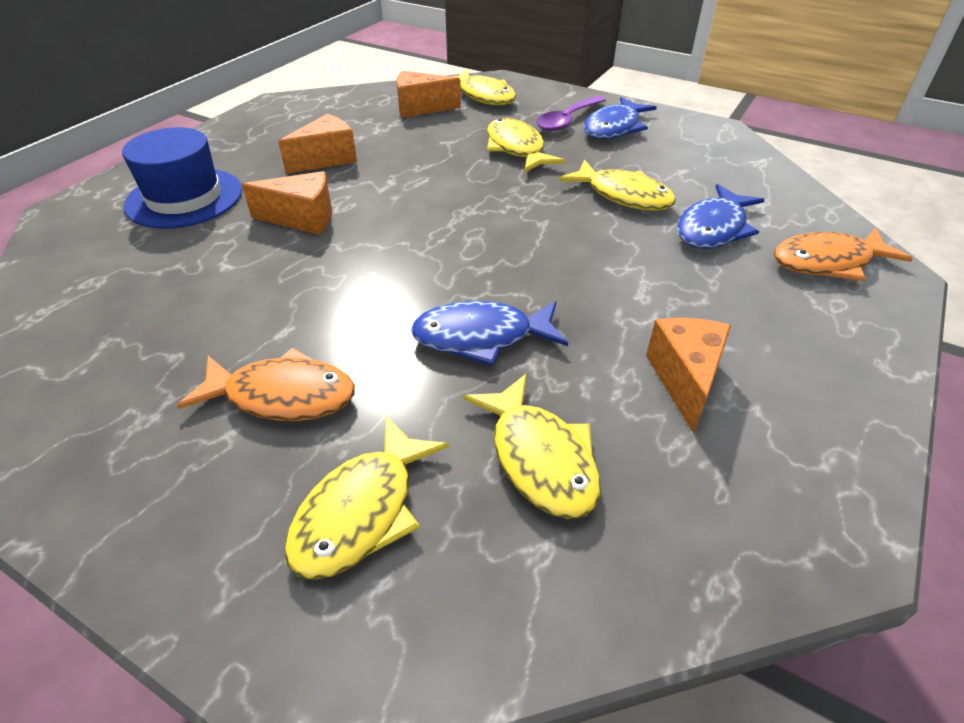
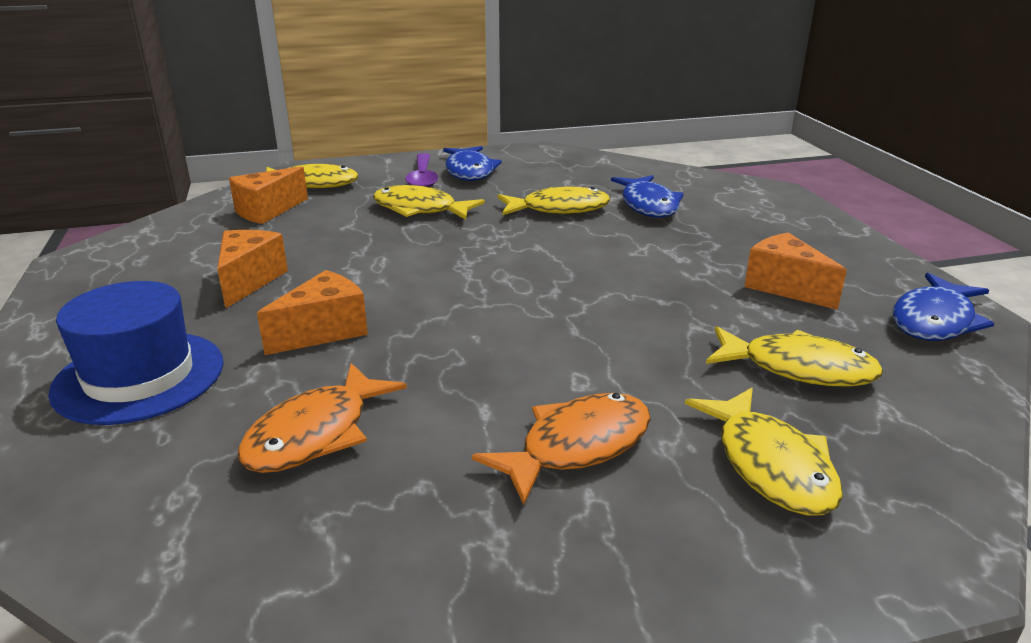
camera: 45 degrees left, 15 degrees down
blue fish [411,301,568,366] -> blue fish moved to [893,273,994,341]
orange fish [774,228,913,281] -> orange fish moved to [238,363,407,473]

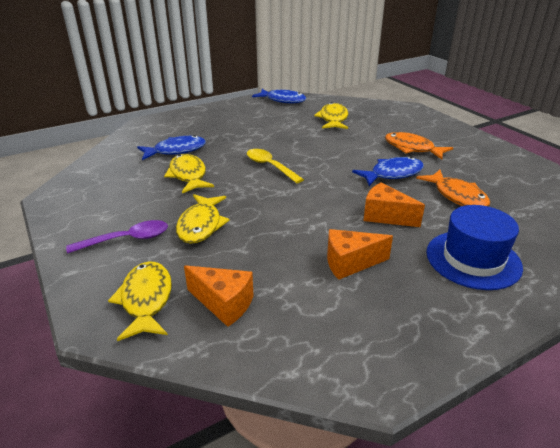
camera: 105 degrees left, 5 degrees up
orange fish [238,363,407,473] -> orange fish turned 45 degrees clockwise [416,170,490,206]
blue fish [443,146,502,181] -> blue fish moved to [352,157,424,186]
yellow fish [685,388,843,516] -> none
orange cheese [744,233,847,310] -> none
none -> yellow spoon [247,149,304,183]

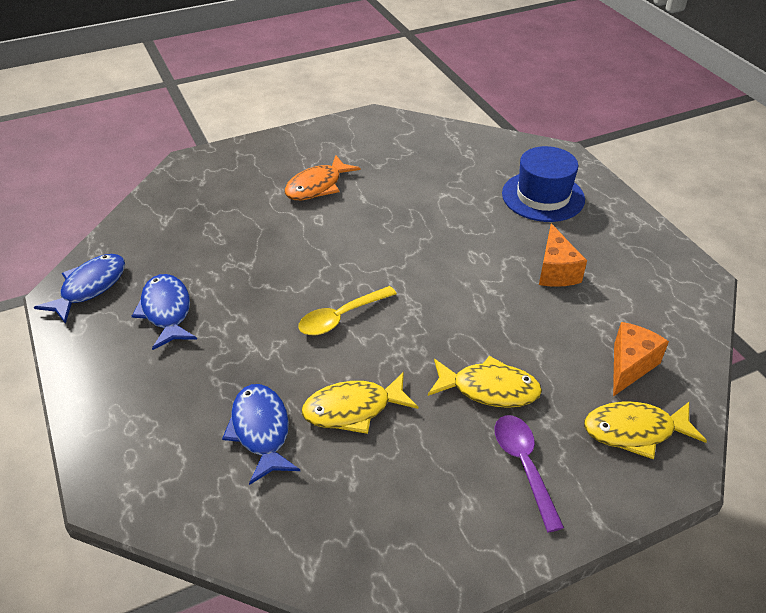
camera: 85 degrees left, 10 degrees up
yellow fish [314,102,348,129] -> none
blue fish [352,157,424,186] -> blue fish moved to [132,274,197,350]
orange cheese [363,182,425,227] -> none
orange fish [416,170,490,206] -> none

